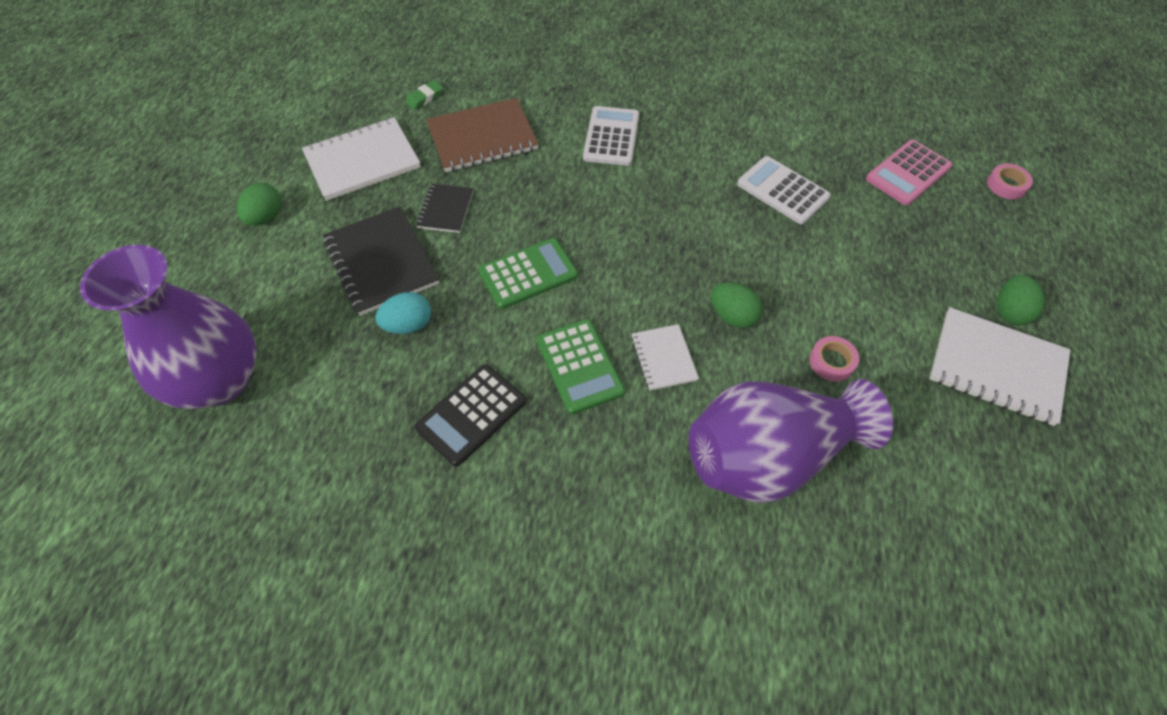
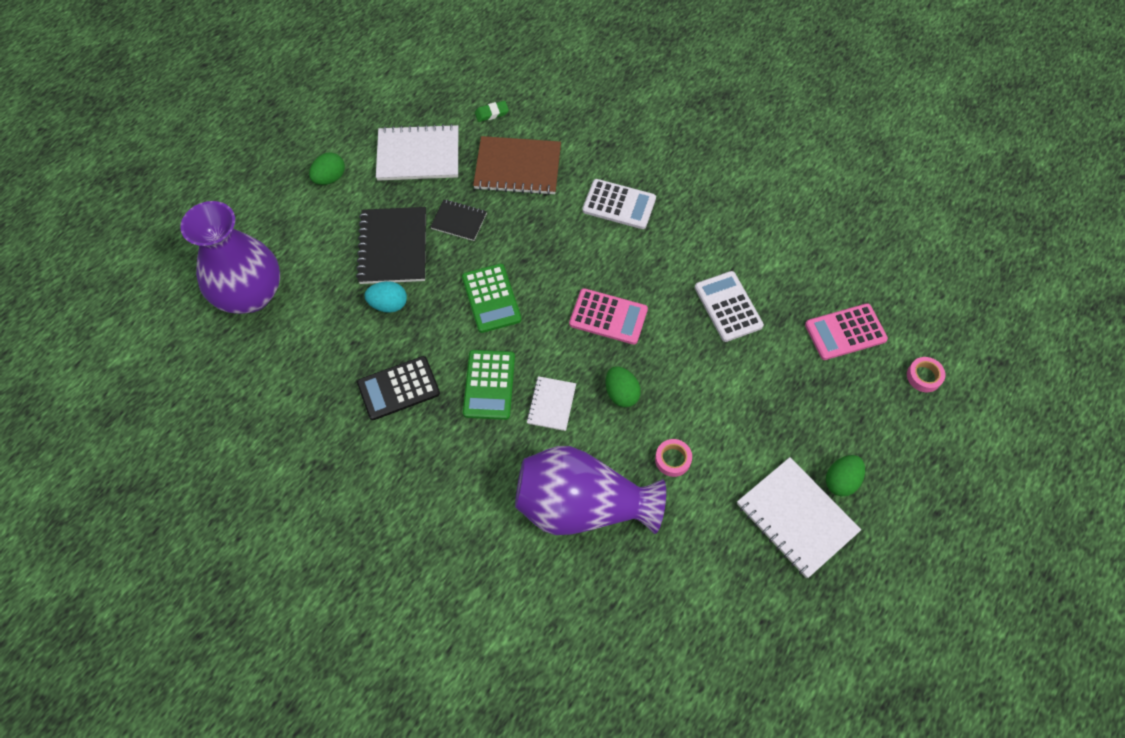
camera: 25 degrees right, 5 degrees up
black notebook [416,183,473,233] -> black notebook turned 75 degrees clockwise [430,199,487,241]
green calculator [478,238,578,309] -> green calculator turned 75 degrees clockwise [462,264,521,333]
white calculator [583,106,639,166] -> white calculator turned 75 degrees clockwise [582,179,656,229]
none -> pink calculator [569,288,648,345]

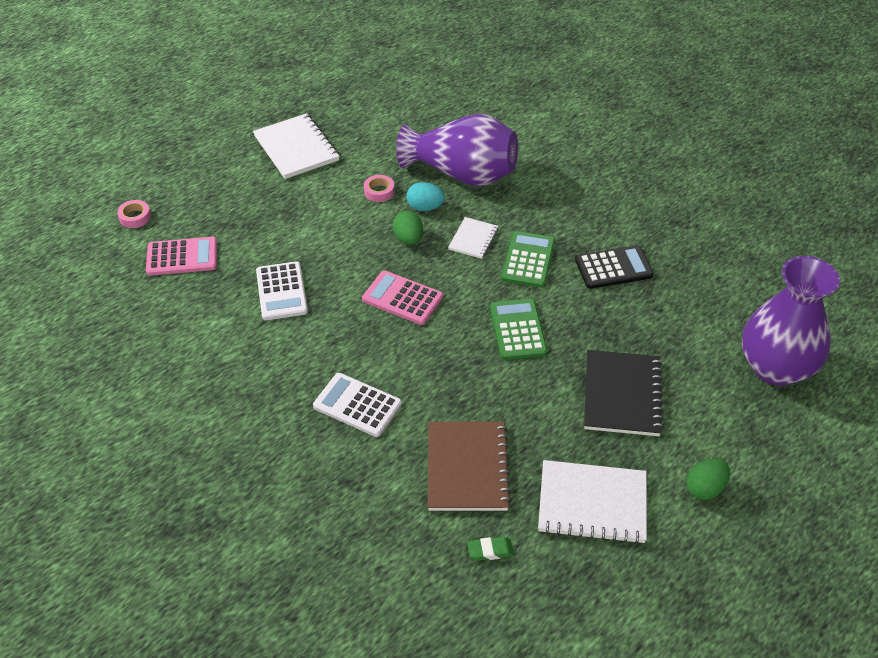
camera: 170 degrees left, 15 degrees down
turquoise egg [365,281,407,313] -> turquoise egg moved to [406,182,445,211]
black notebook [430,199,487,241] -> none
brown notebook [473,136,561,195] -> brown notebook turned 75 degrees clockwise [428,421,511,511]
green egg [826,455,865,497] -> none

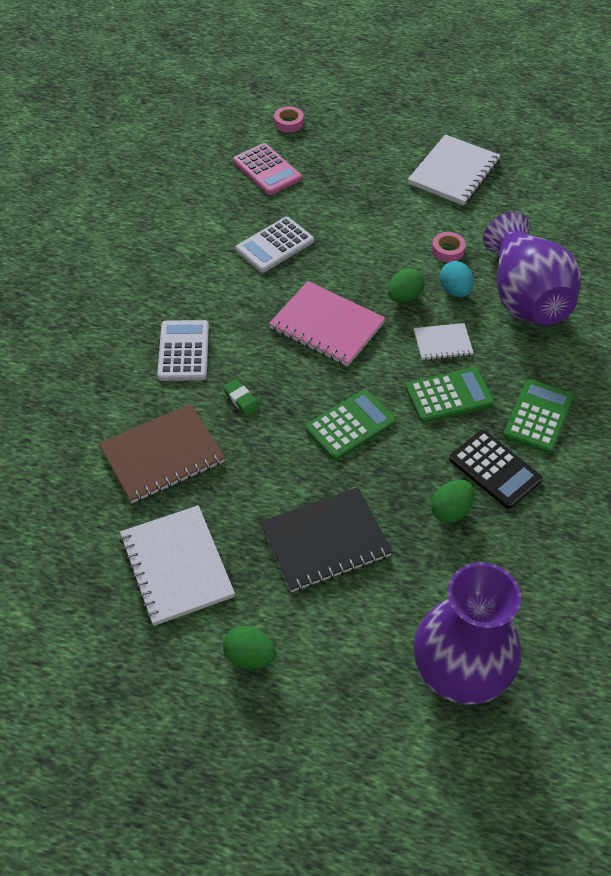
camera: 60 degrees right, 5 degrees up
pink calculator [362,271,443,325] -> pink notebook [269,281,386,367]
green eraser [467,537,514,561] -> green eraser moved to [223,379,260,416]
none -> green egg [431,480,474,523]
none -> green calculator [503,379,574,453]

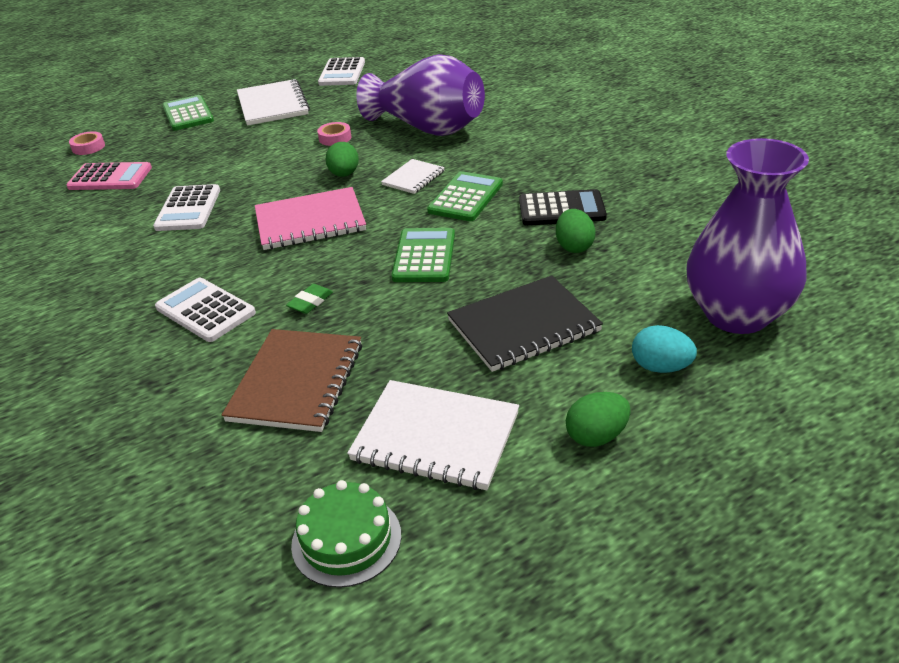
camera: 45 degrees left, 15 degrees down
green eraser [223,379,260,416] -> green eraser turned 60 degrees counterclockwise [286,284,333,314]
black notebook [260,487,392,592] -> black notebook turned 45 degrees clockwise [447,275,603,372]
turquoise egg [440,261,474,297] -> turquoise egg moved to [632,325,697,373]
green calculator [503,379,574,453] -> green calculator moved to [162,95,214,131]
none -> green cake [291,480,401,588]
none -> white calculator [318,57,365,86]

